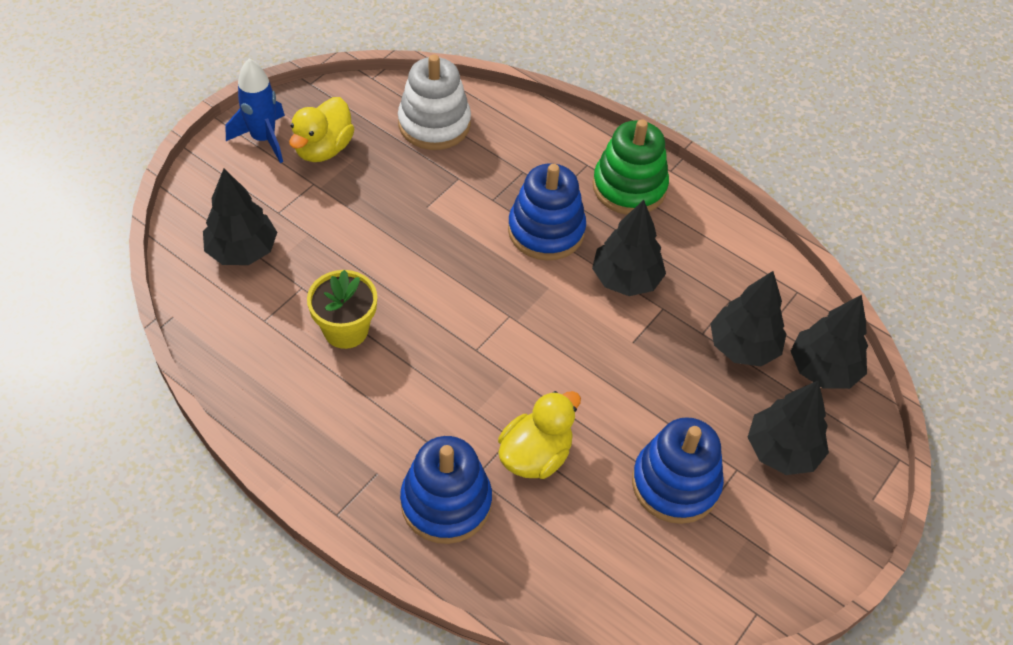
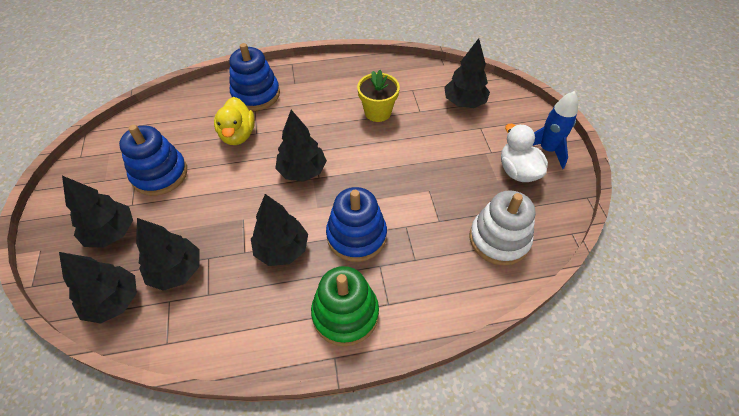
camera: 135 degrees right, 0 degrees up
yellow duck [289,97,354,162] -> white duck [501,124,548,182]
none -> black tree [275,110,327,182]

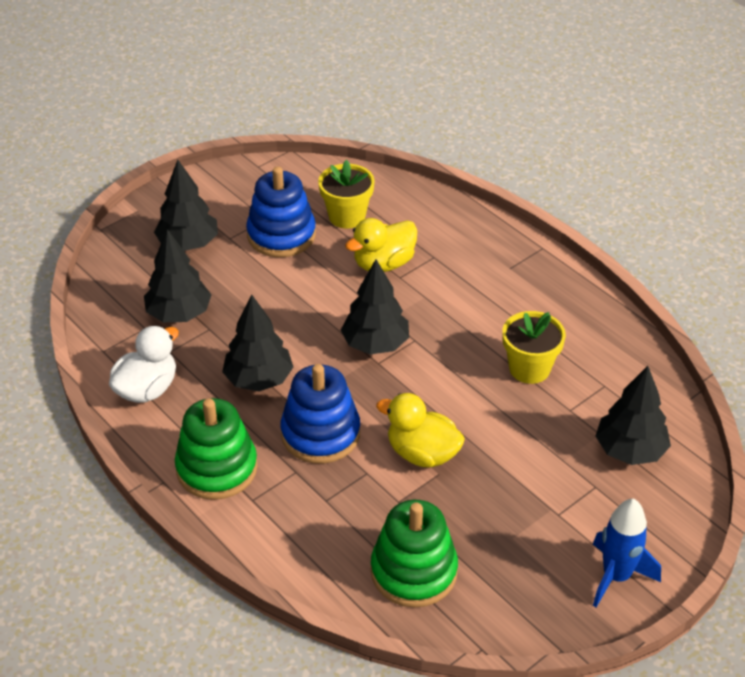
camera: 60 degrees right, 10 degrees down
black tree [59,252,137,323] -> none
blue stacking toy [229,43,280,111] -> none
white stacking toy [470,190,535,266] -> green stacking toy [371,500,458,608]
white duck [501,124,548,182] -> white duck moved to [109,326,179,403]
none -> yellow flower pot [318,160,375,229]
none -> yellow duck [376,393,465,467]

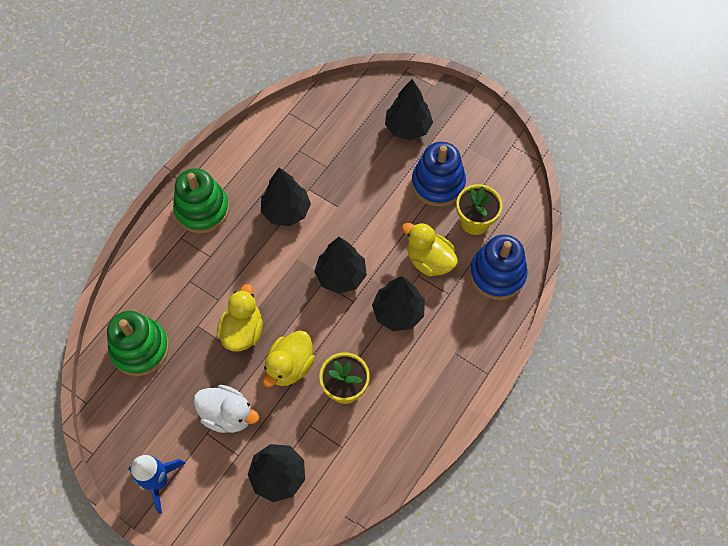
camera: 75 degrees right, 20 degrees up
white duck [109,326,179,403] -> white duck moved to [194,385,259,433]
black tree [144,229,211,322] -> black tree moved to [372,276,425,331]
blue stacking toy [280,364,360,464] -> blue stacking toy moved to [470,235,528,300]
none -> yellow duck [263,330,315,387]

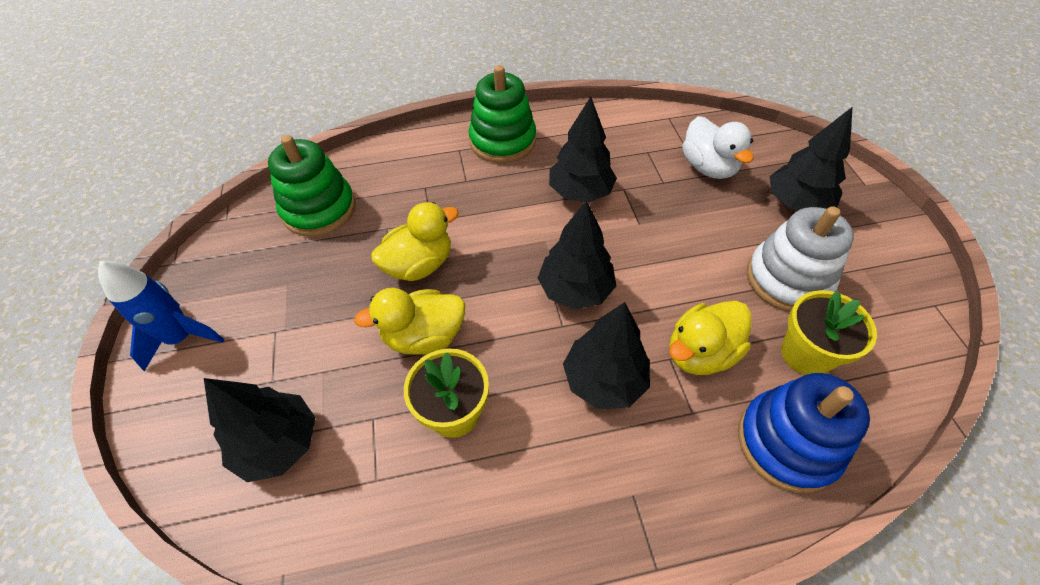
camera: 45 degrees right, 10 degrees down
white duck [194,385,259,433] -> white duck moved to [682,116,753,179]
yellow duck [402,222,458,277] -> yellow duck turned 120 degrees counterclockwise [669,301,751,375]
blue stacking toy [412,142,466,206] -> white stacking toy [747,206,854,312]

